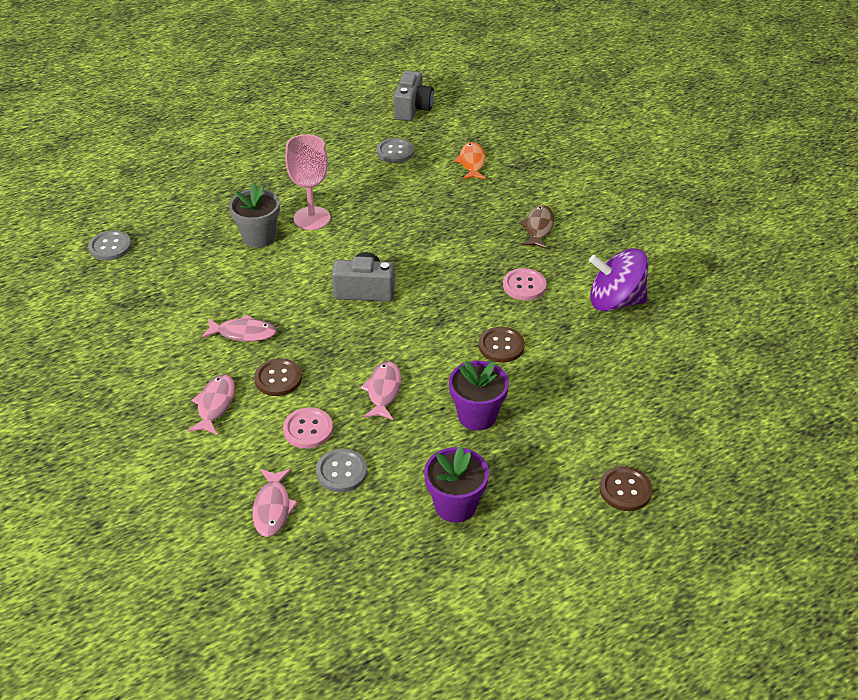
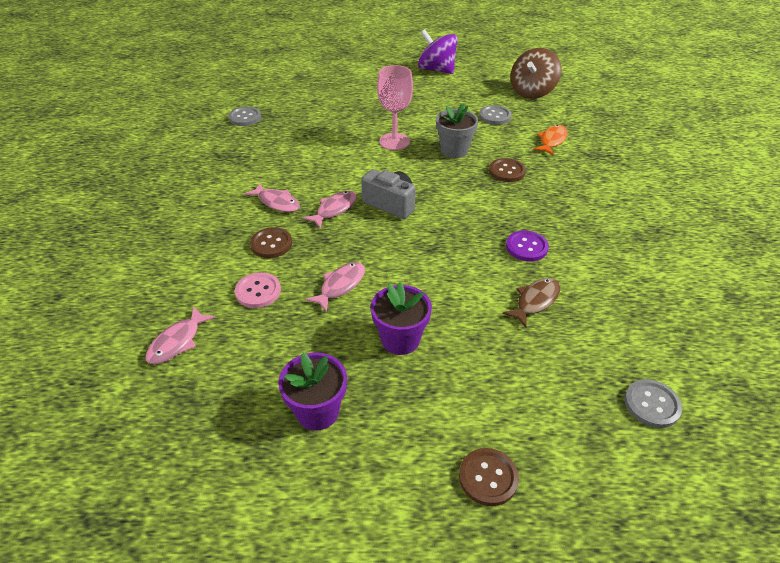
camera: 30 degrees right, 0 degrees up
pink fish [188,375,235,435] -> pink fish moved to [303,191,357,228]
grey flower pot [229,184,280,248] -> grey flower pot moved to [436,103,479,158]
grey button [316,449,367,492] -> grey button moved to [624,379,682,428]
grey camera [394,71,434,121] -> brown spinning top [510,48,562,99]
brown button [479,327,525,363] -> brown button moved to [489,158,526,182]
pink button [503,268,547,300] -> purple button [506,230,549,261]
brown fish [519,205,554,249] -> brown fish moved to [502,278,560,327]
purple spinning top [589,248,648,312] -> purple spinning top moved to [418,29,458,74]

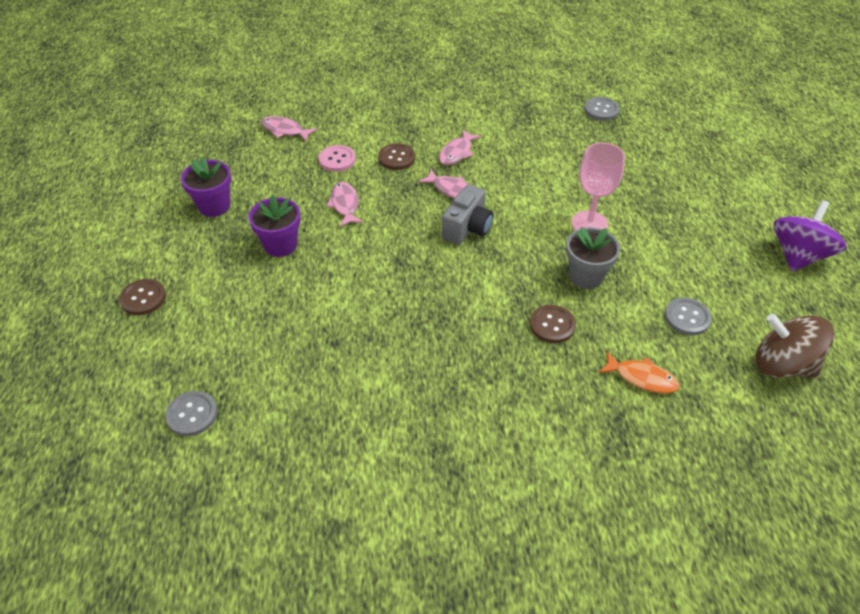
camera: 85 degrees right, 5 degrees up
pink fish [305,262,365,312] -> pink fish turned 135 degrees counterclockwise [326,182,363,227]
brown fish [502,278,560,327] -> none
purple button [506,230,549,261] -> none

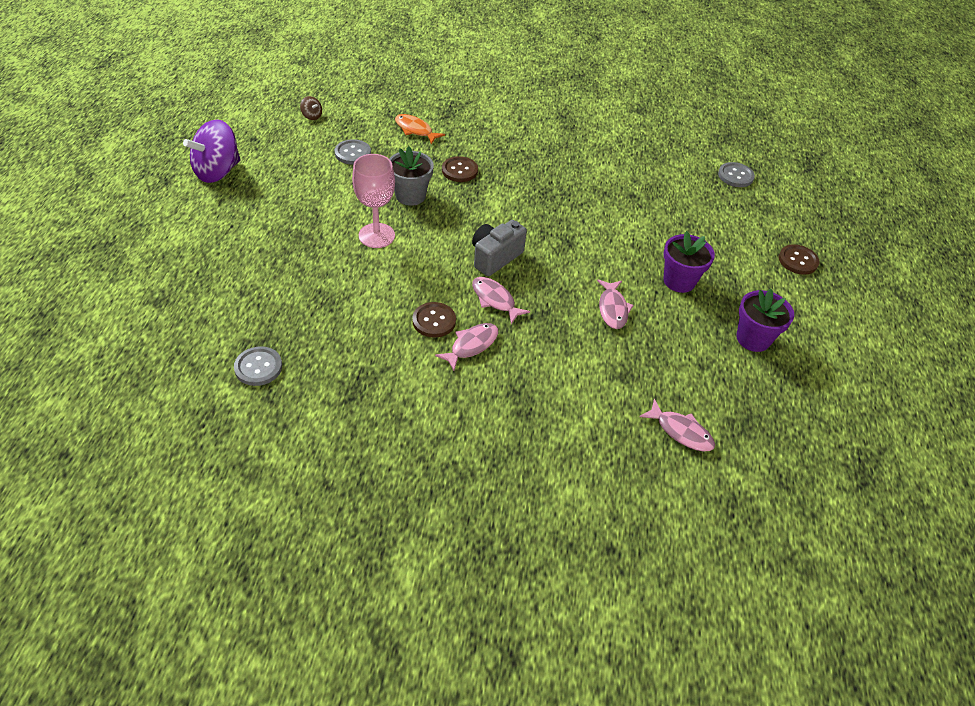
camera: 170 degrees left, 0 degrees up
pink button [319,145,356,172] -> none
brown button [378,143,415,170] -> brown button moved to [412,302,456,338]
brown spinning top [756,314,835,377] -> brown spinning top [300,96,322,120], size x0.41

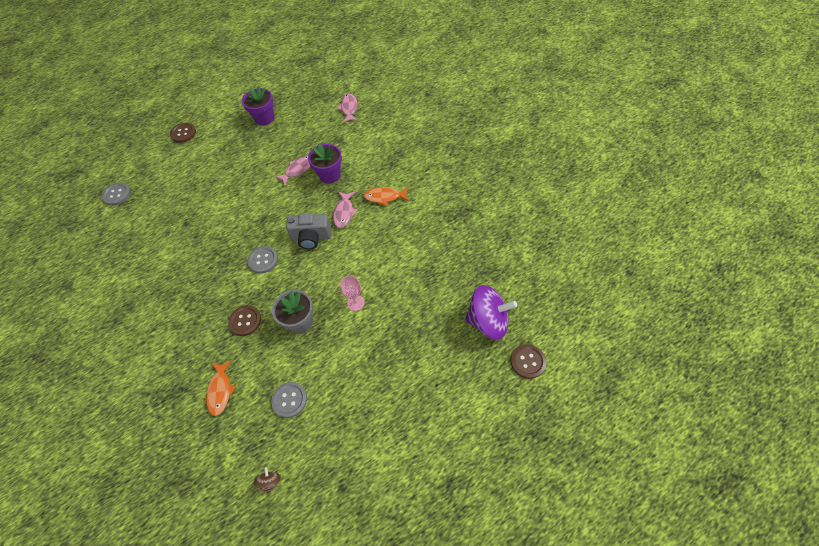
camera: 125 degrees left, 10 degrees up
purple spinning top [183,119,241,183] -> purple spinning top moved to [465,285,517,340]
grey button [234,346,282,386] -> grey button moved to [247,246,278,273]
pink goblet [352,154,395,248] -> pink goblet [340,275,364,311], size x0.60
brown button [412,302,456,338] -> brown button moved to [510,344,546,379]
pink fish [435,323,498,371] -> orange fish [364,187,409,206]
purple flower pot [663,231,715,293] -> purple flower pot moved to [308,144,342,184]

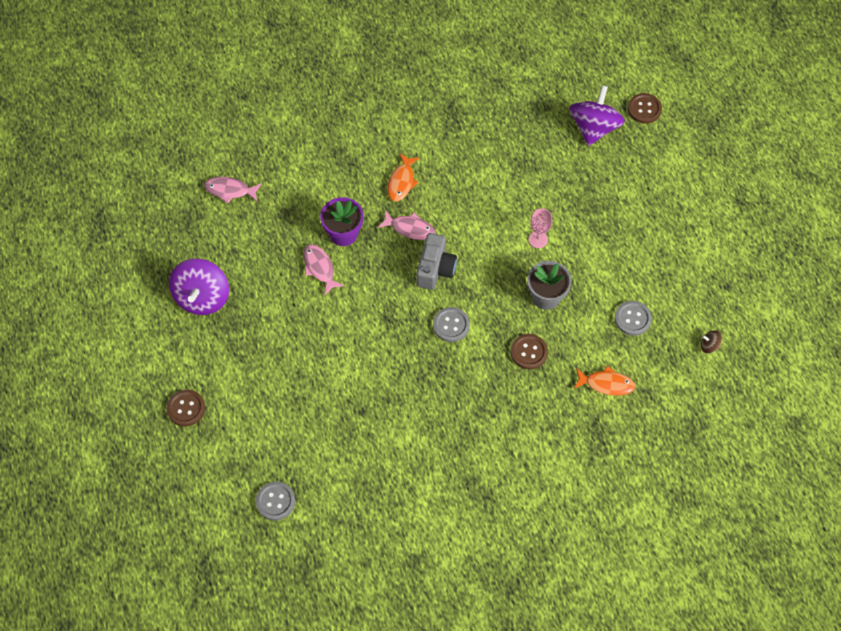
camera: 80 degrees left, 5 degrees up
purple flower pot [242,86,274,126] -> purple spinning top [169,259,229,315]

